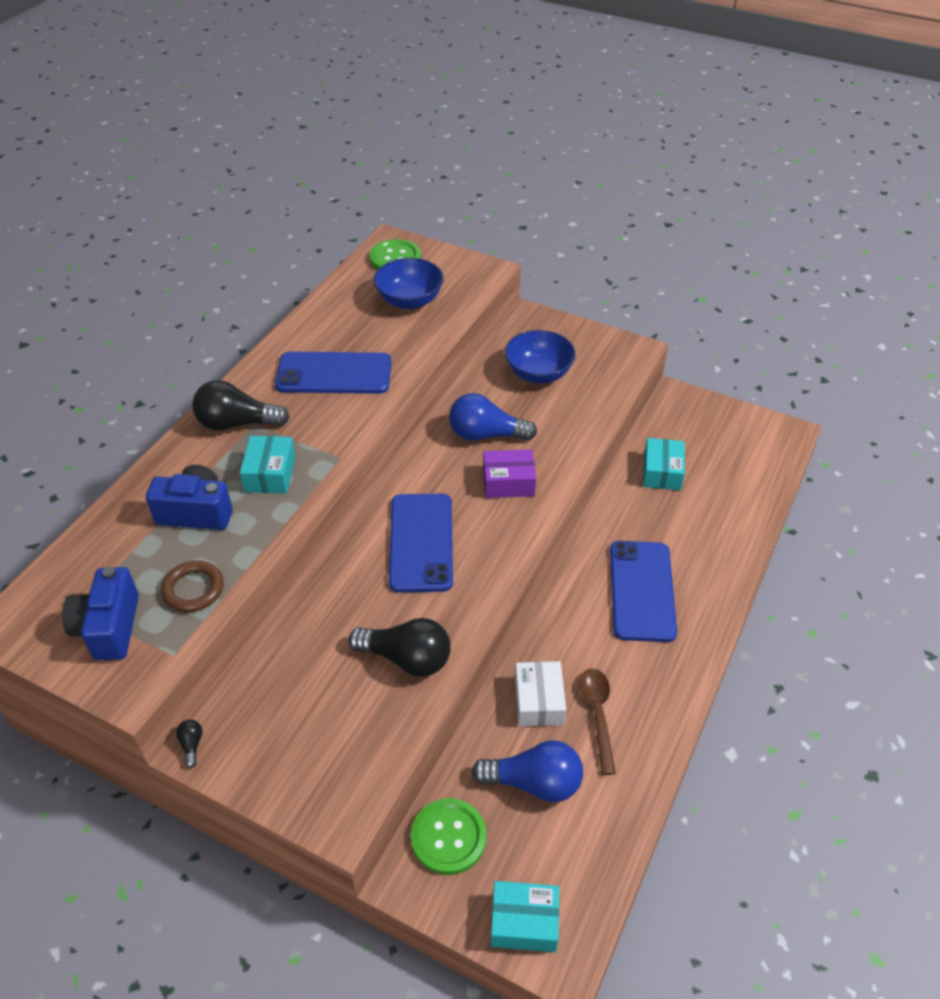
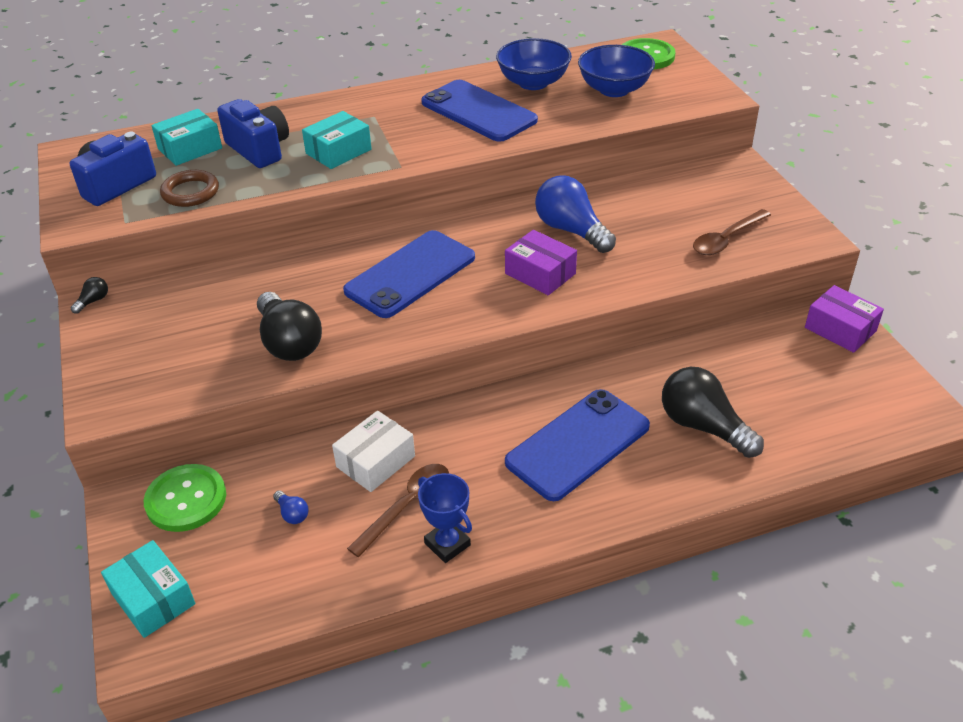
camera: 45 degrees right, 5 degrees down
black light bulb [192,380,290,431] -> black light bulb moved to [662,367,764,458]
blue light bulb [471,740,583,802] -> blue light bulb [273,491,309,524], size x0.42
blue bowl [505,330,576,383] -> blue bowl moved to [496,38,572,90]
turquoise box [643,438,685,491] -> turquoise box moved to [151,109,222,166]
none -> blue trophy [418,473,472,563]
none -> brown spoon [693,209,771,255]
none -> purple box [805,285,884,353]

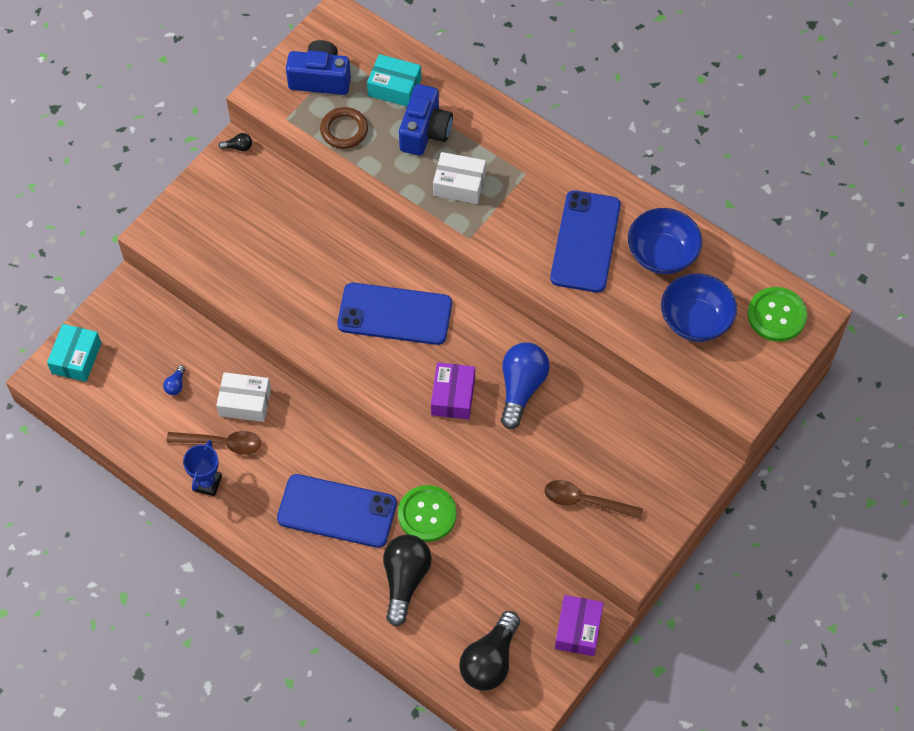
camera: 55 degrees right, 20 degrees up
green button [144,464,226,532] -> green button moved to [398,485,456,542]
black light bulb [257,292,322,361] -> black light bulb moved to [459,611,520,690]
turquoise box [302,111,372,169] -> white box [433,152,486,204]

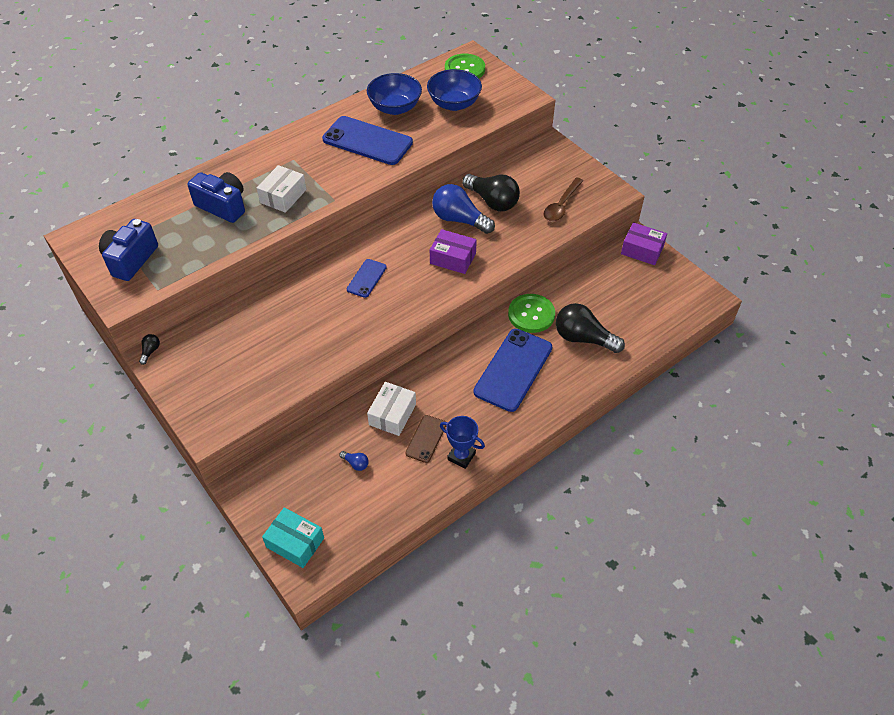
camera: 75 degrees left, 10 degrees down
brown spoon [167,431,261,454] -> brown phone [405,415,447,463]
brown ring [320,107,368,149] -> none
blue phone [337,283,452,345] -> blue phone [347,259,387,298], size x0.51
turquoise box [367,54,421,106] -> none
black light bulb [459,611,520,690] -> black light bulb moved to [462,174,520,211]

